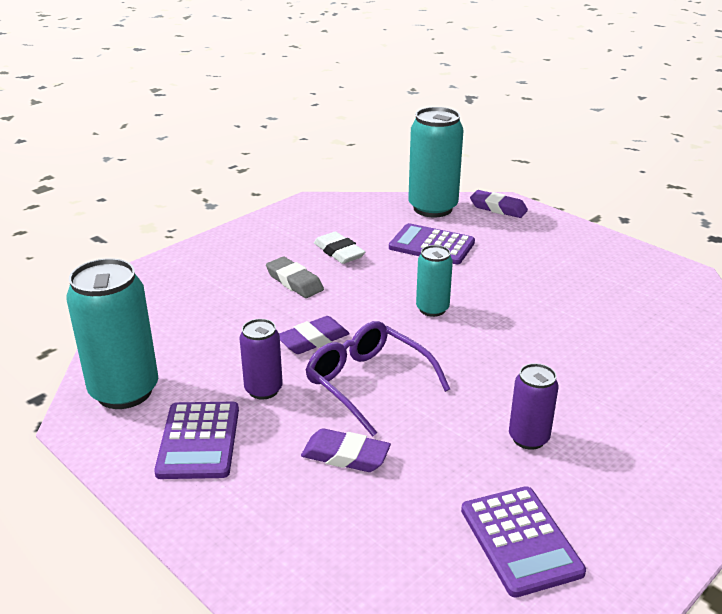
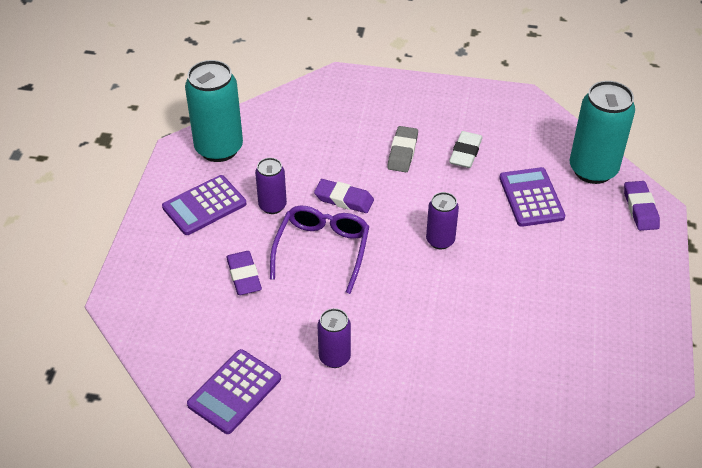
camera: 55 degrees right, 15 degrees up
turquoise can [416,245,453,317] -> purple can [426,192,459,249]

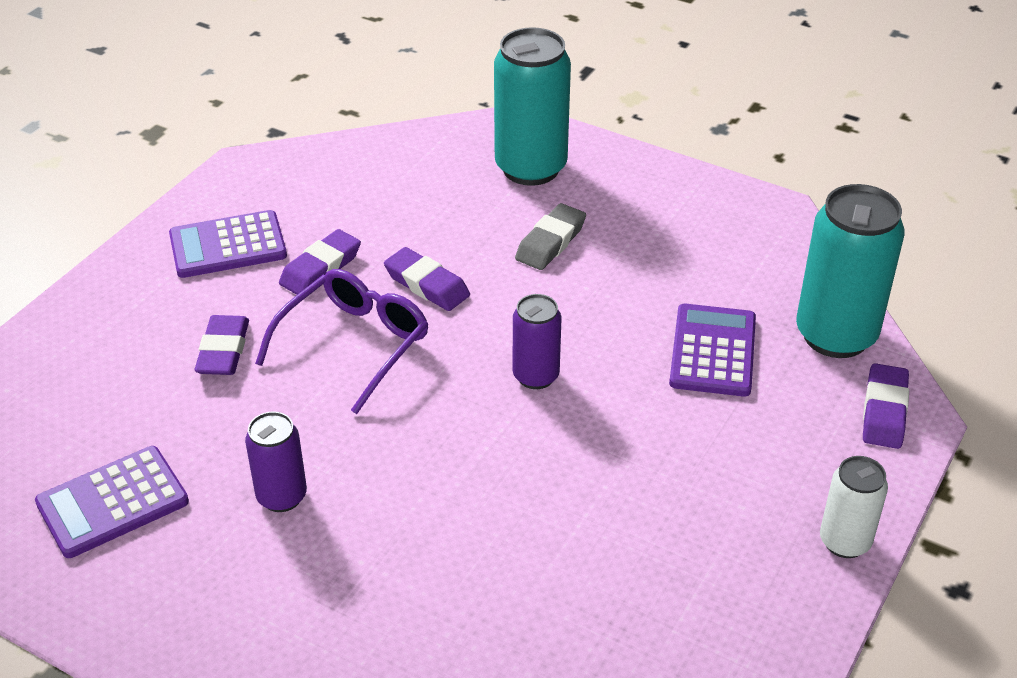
camera: 20 degrees right, 5 degrees down
turquoise can [185,60,243,162] -> turquoise can moved to [494,27,571,186]
purple can [255,158,287,214] -> purple eraser [279,229,361,295]
white eraser [449,131,482,168] -> none
none -> white can [820,456,888,558]

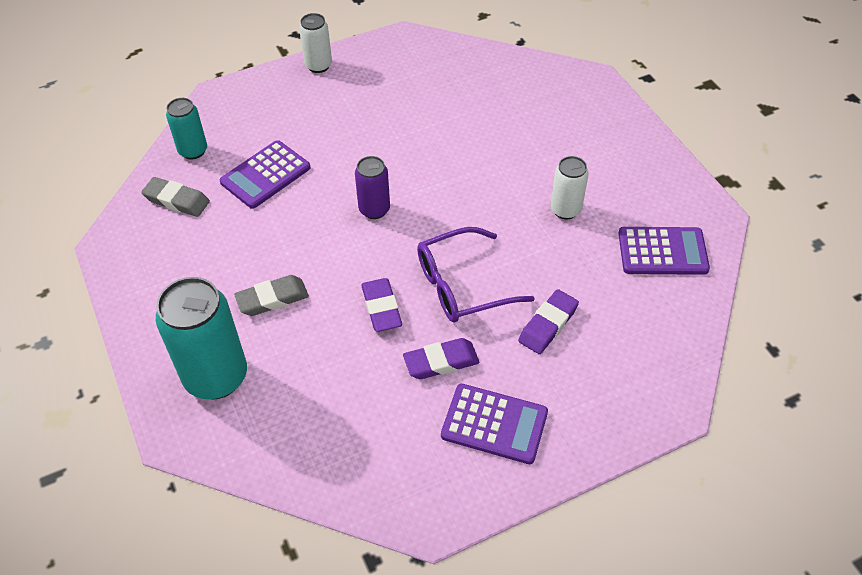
camera: 145 degrees left, 10 degrees up
purple can [245,411,307,512] -> white can [550,156,589,219]
turquoise can [796,184,905,358] -> turquoise can [166,98,207,160], size x0.55
purple eraser [863,363,909,449] -> none
none -> grey eraser [141,177,210,217]

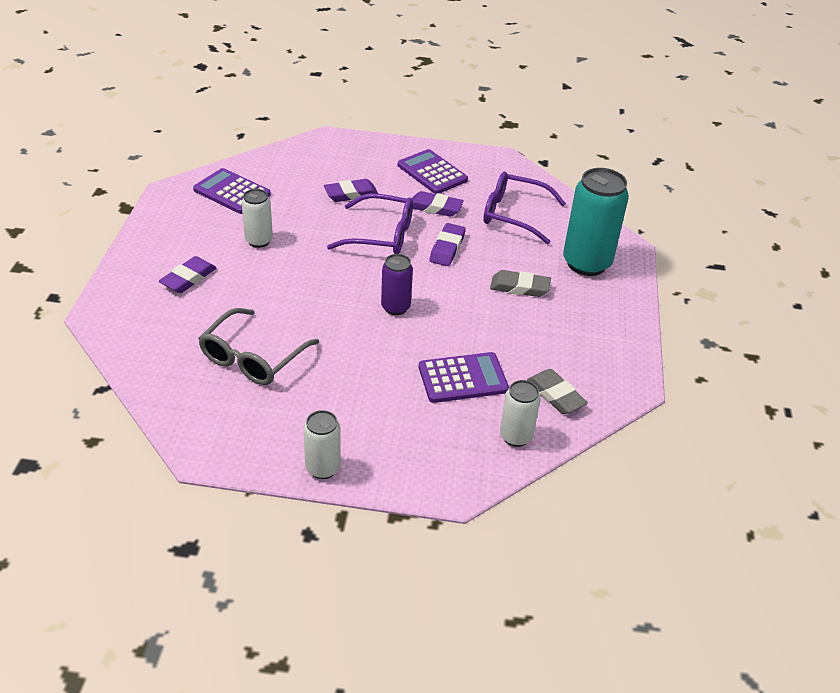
camera: 150 degrees left, 10 degrees down
turquoise can [166,98,207,160] -> white can [500,380,540,447]
none -> purple eraser [159,256,217,293]
none -> grey glasses [198,308,319,385]
none -> purple glasses [483,172,566,244]

